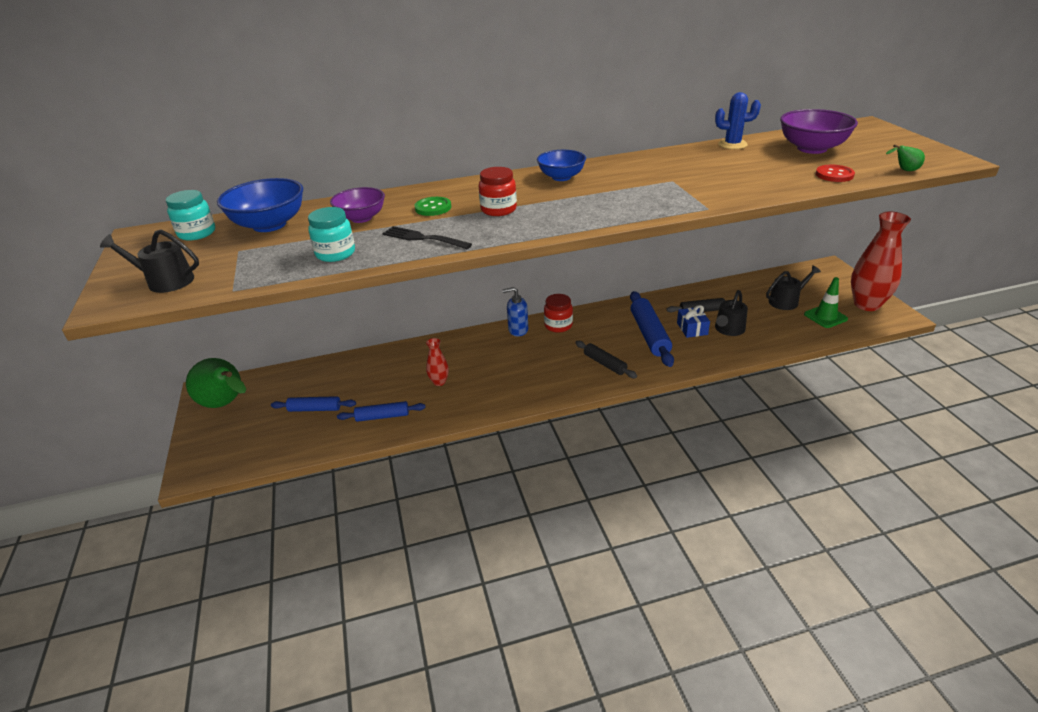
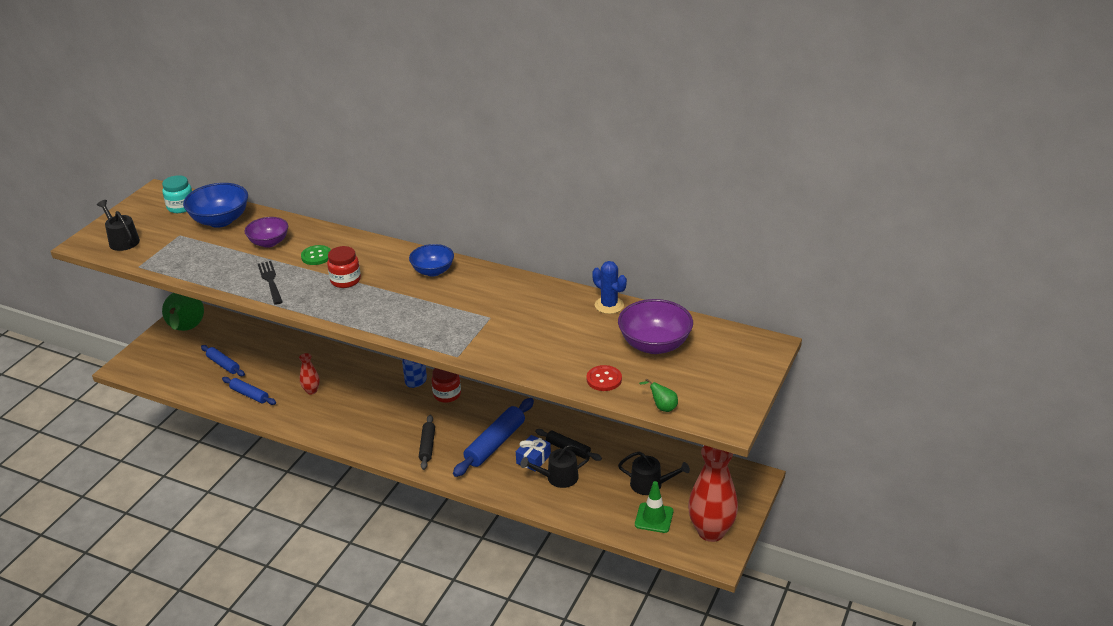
camera: 40 degrees right, 0 degrees up
turquoise jar [308,207,355,262] -> none

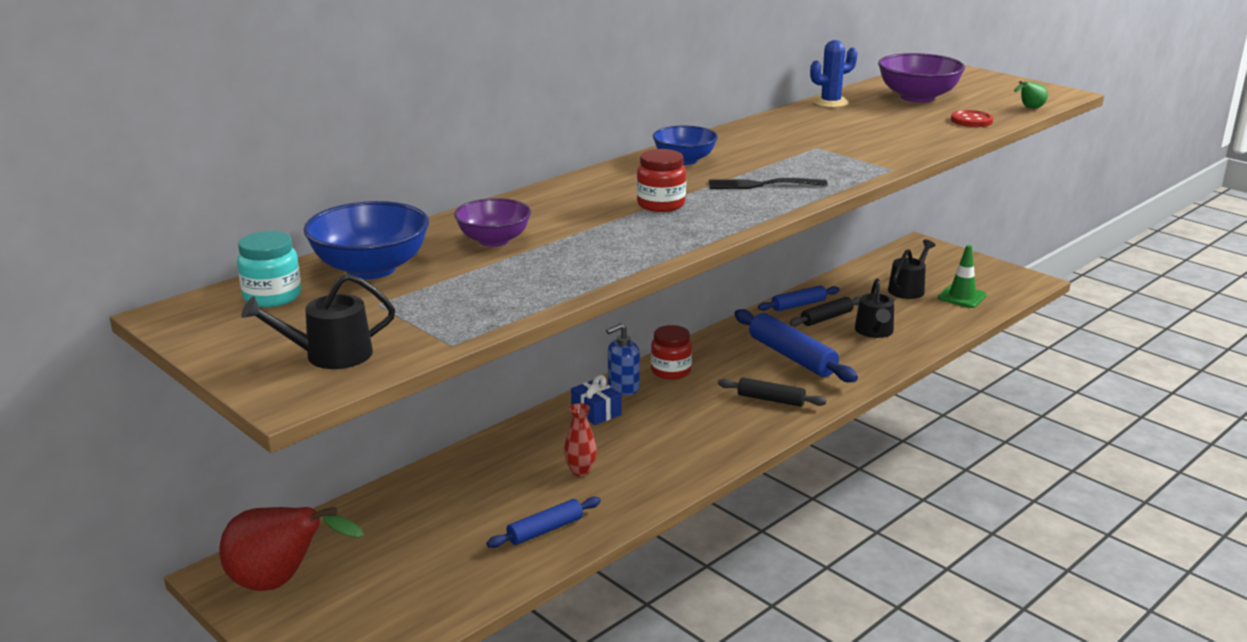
camera: 70 degrees left, 10 degrees down
green pear [162,293,204,331] -> red pear [219,507,364,591]
blue rolling pin [201,345,245,376] -> blue rolling pin moved to [758,285,840,311]
black fork [258,261,283,305] -> black fork moved to [709,178,828,189]
green button [301,245,331,265] -> none
blue gift [516,435,551,472] -> blue gift moved to [571,375,622,425]
red vase [688,445,738,542] -> none

